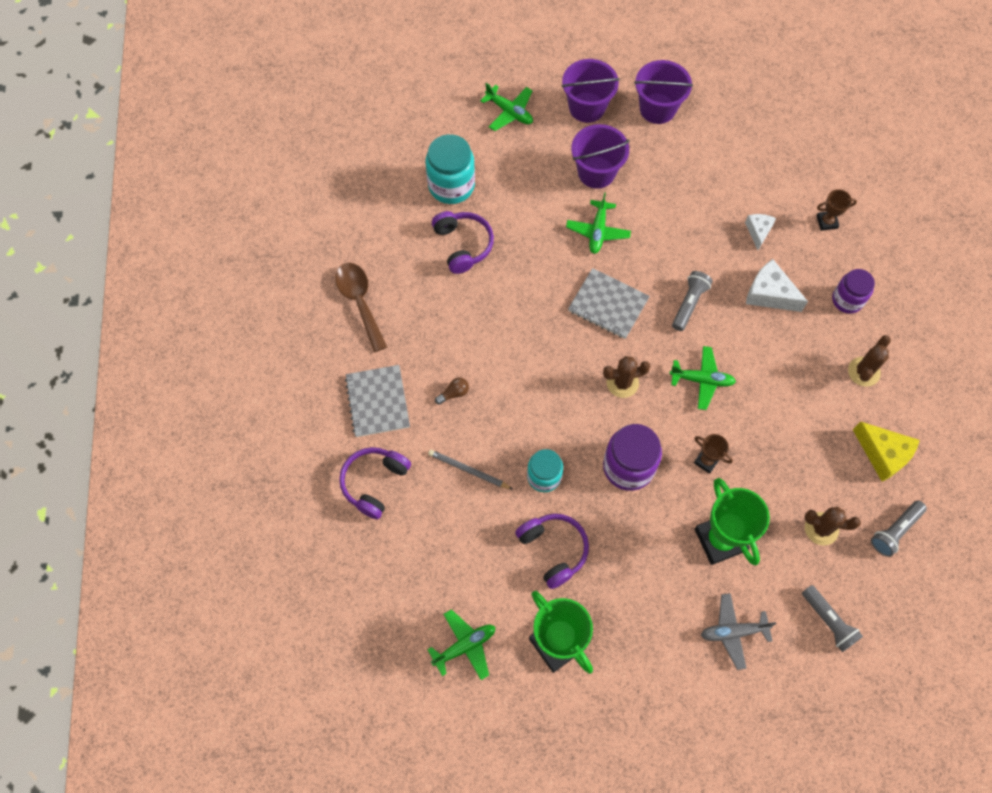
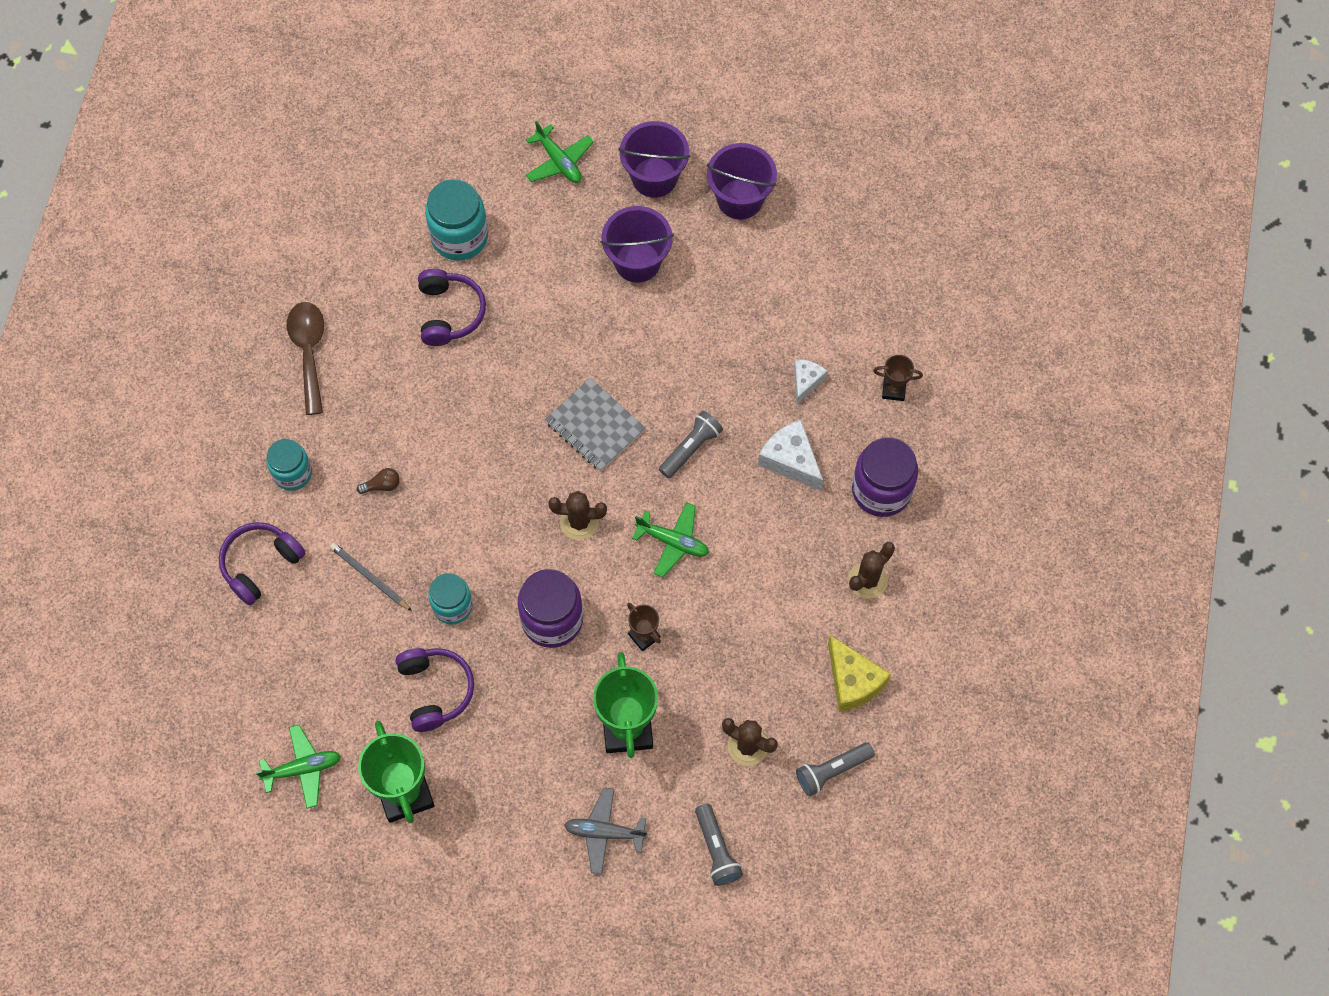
camera: 15 degrees right, 0 degrees up
grey notebook [345,365,410,437] -> turquoise jar [266,439,312,491]
green plane [566,192,631,254] -> none
purple jar [832,269,875,314] -> purple jar [852,437,918,517], size x1.52

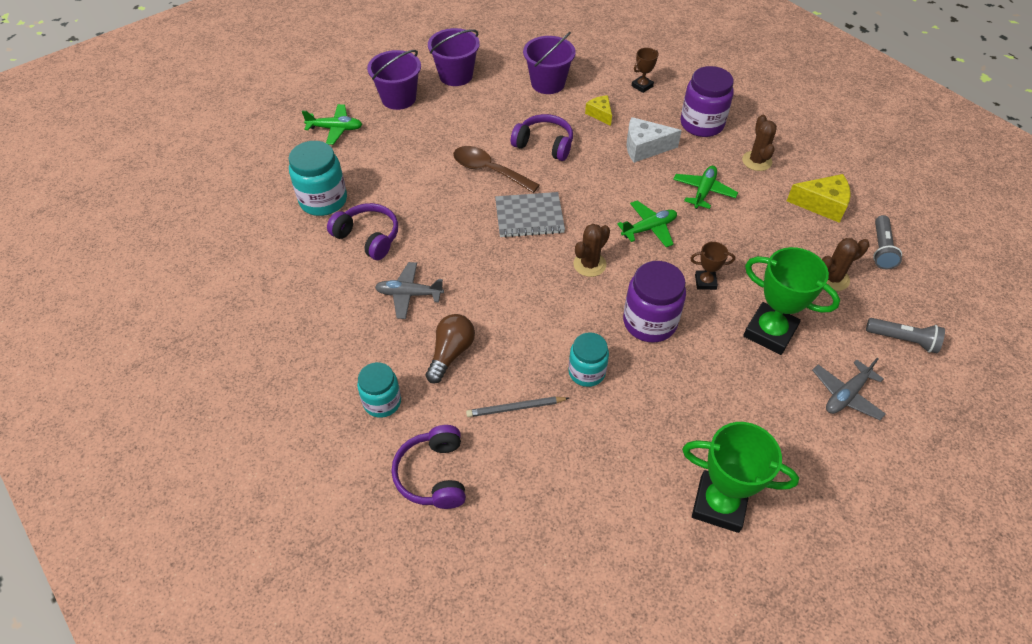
camera: 50 degrees left, 15 degrees down
green plane [256,725,341,809] -> green plane moved to [673,166,738,209]
brown spoon [287,302,324,415] -> brown spoon moved to [453,146,540,193]
brown light bulb [357,468,400,494] -> brown light bulb [426,314,475,384], size x1.81
purple headphones [395,648,474,732] -> purple headphones moved to [511,114,573,161]
purple bucket [600,206,674,283] -> purple bucket moved to [523,32,576,94]
grey flashlight [659,411,723,478] -> none
white cheese [794,359,828,404] -> yellow cheese [585,95,612,126]
none -> grey plane [375,262,444,319]

